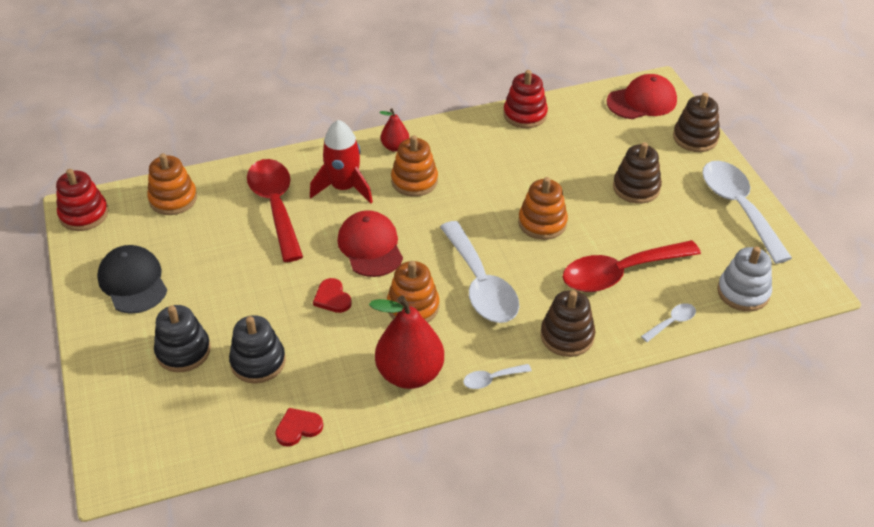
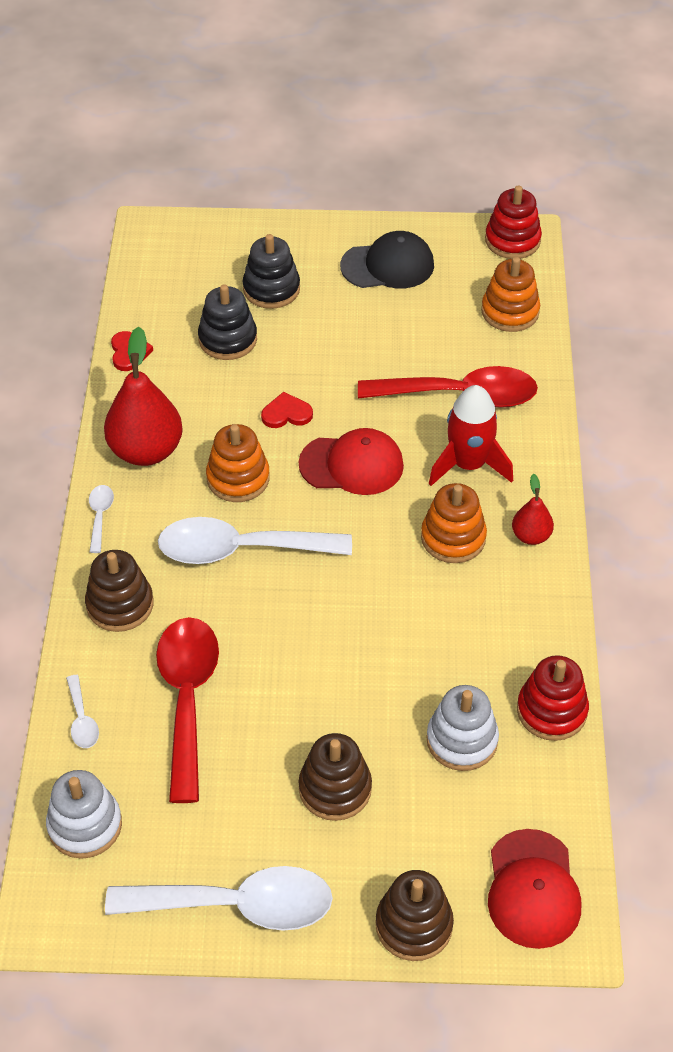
camera: 110 degrees right, 5 degrees up
orange stacking toy [518,177,568,240] -> none
none -> white stacking toy [426,685,499,771]

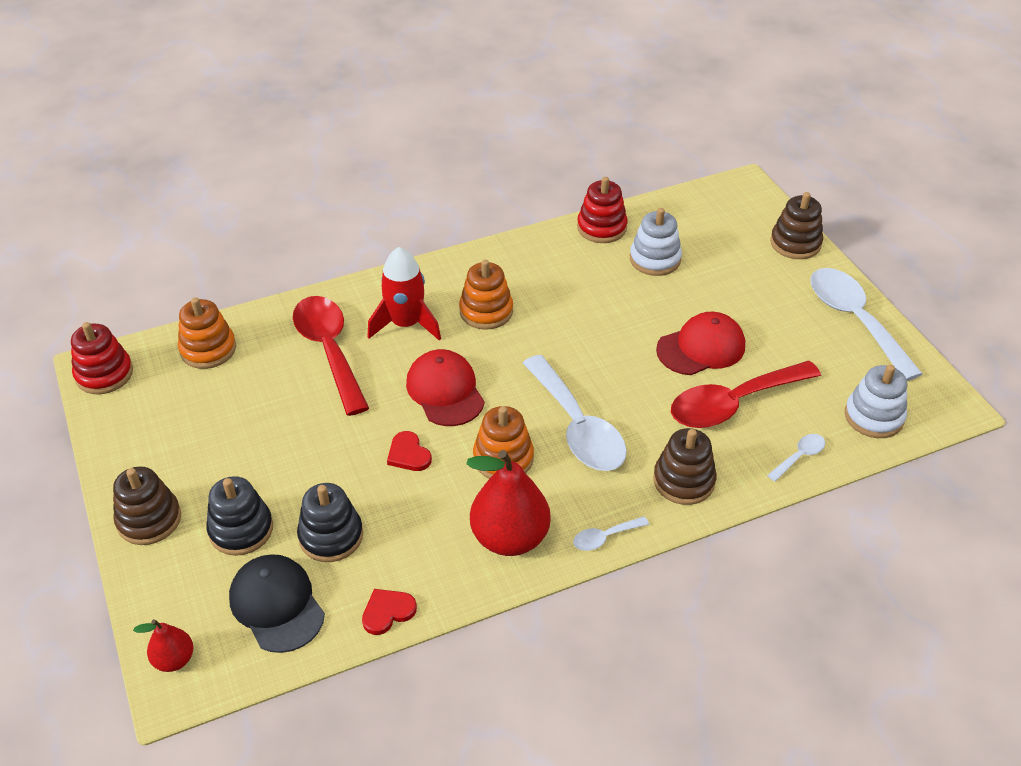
camera: 115 degrees left, 5 degrees down
brown stacking toy [299,733,372,821] -> brown stacking toy moved to [113,467,181,545]
black cap [340,231,434,289] -> black cap moved to [229,554,325,653]
red cap [488,829,581,949] -> red cap moved to [656,312,745,375]
red pear [512,474,554,545] -> red pear moved to [133,619,193,672]

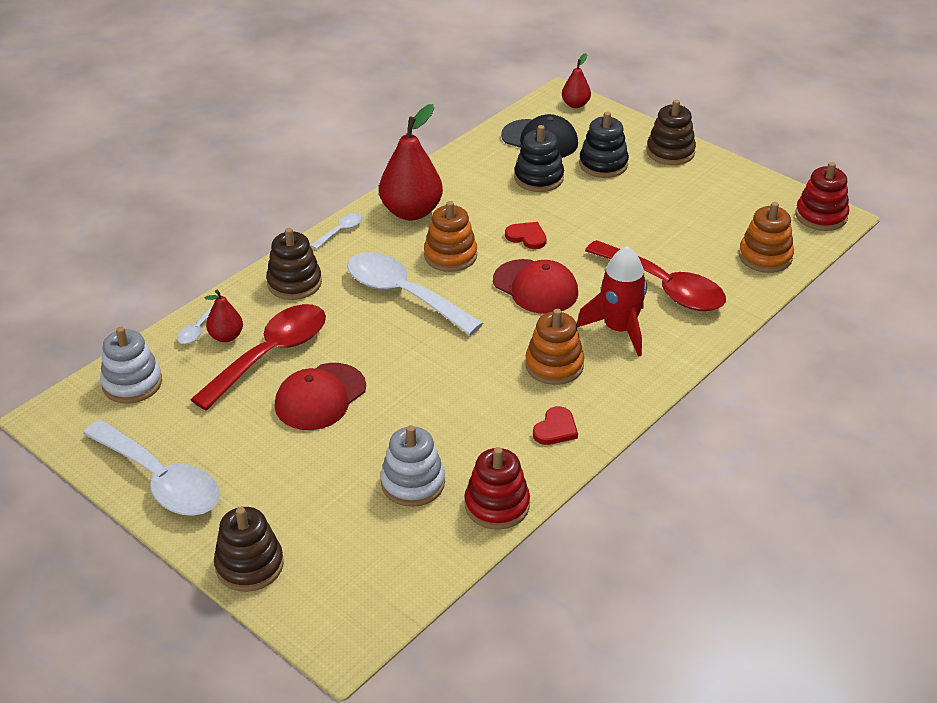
camera: 155 degrees right, 5 degrees down
red heart [362,589,417,635] -> red heart moved to [533,406,578,445]
none -> red pear [205,290,243,342]

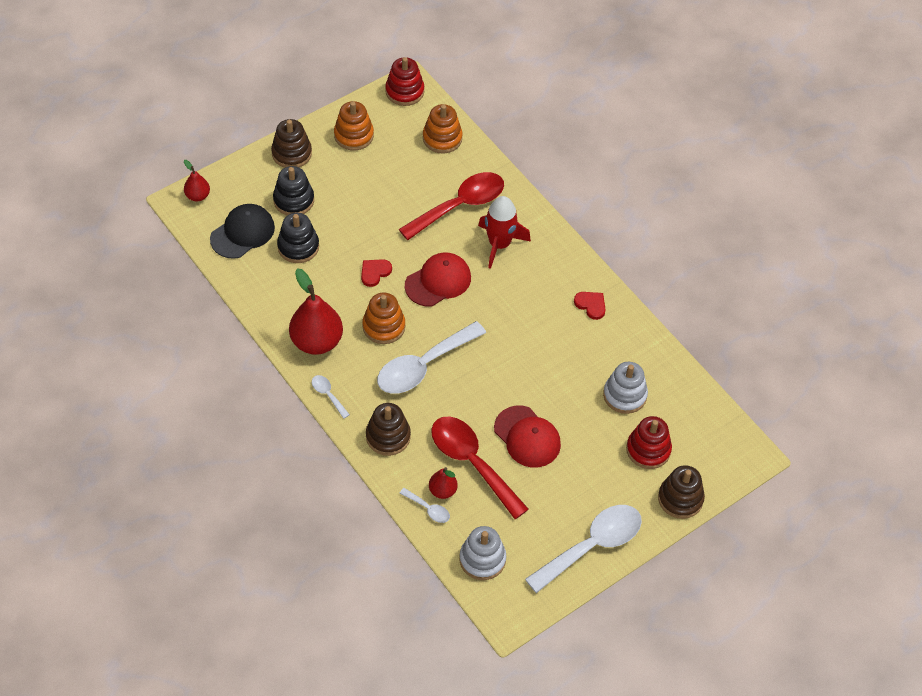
camera: 80 degrees left, 15 degrees up
red stacking toy [465,447,530,529] -> red stacking toy moved to [626,416,672,469]
orange stacking toy [525,309,584,385] -> orange stacking toy moved to [334,101,374,150]

